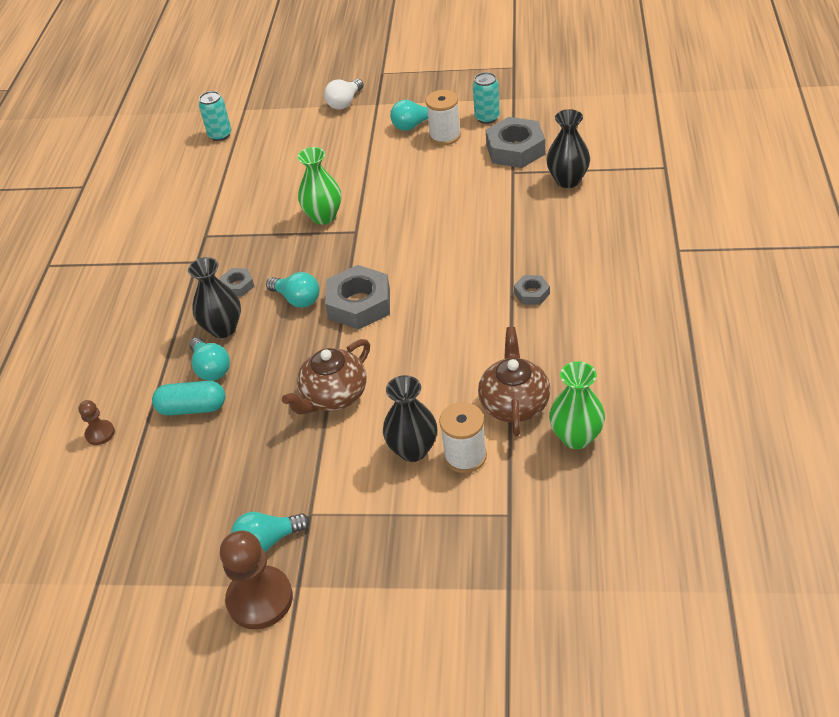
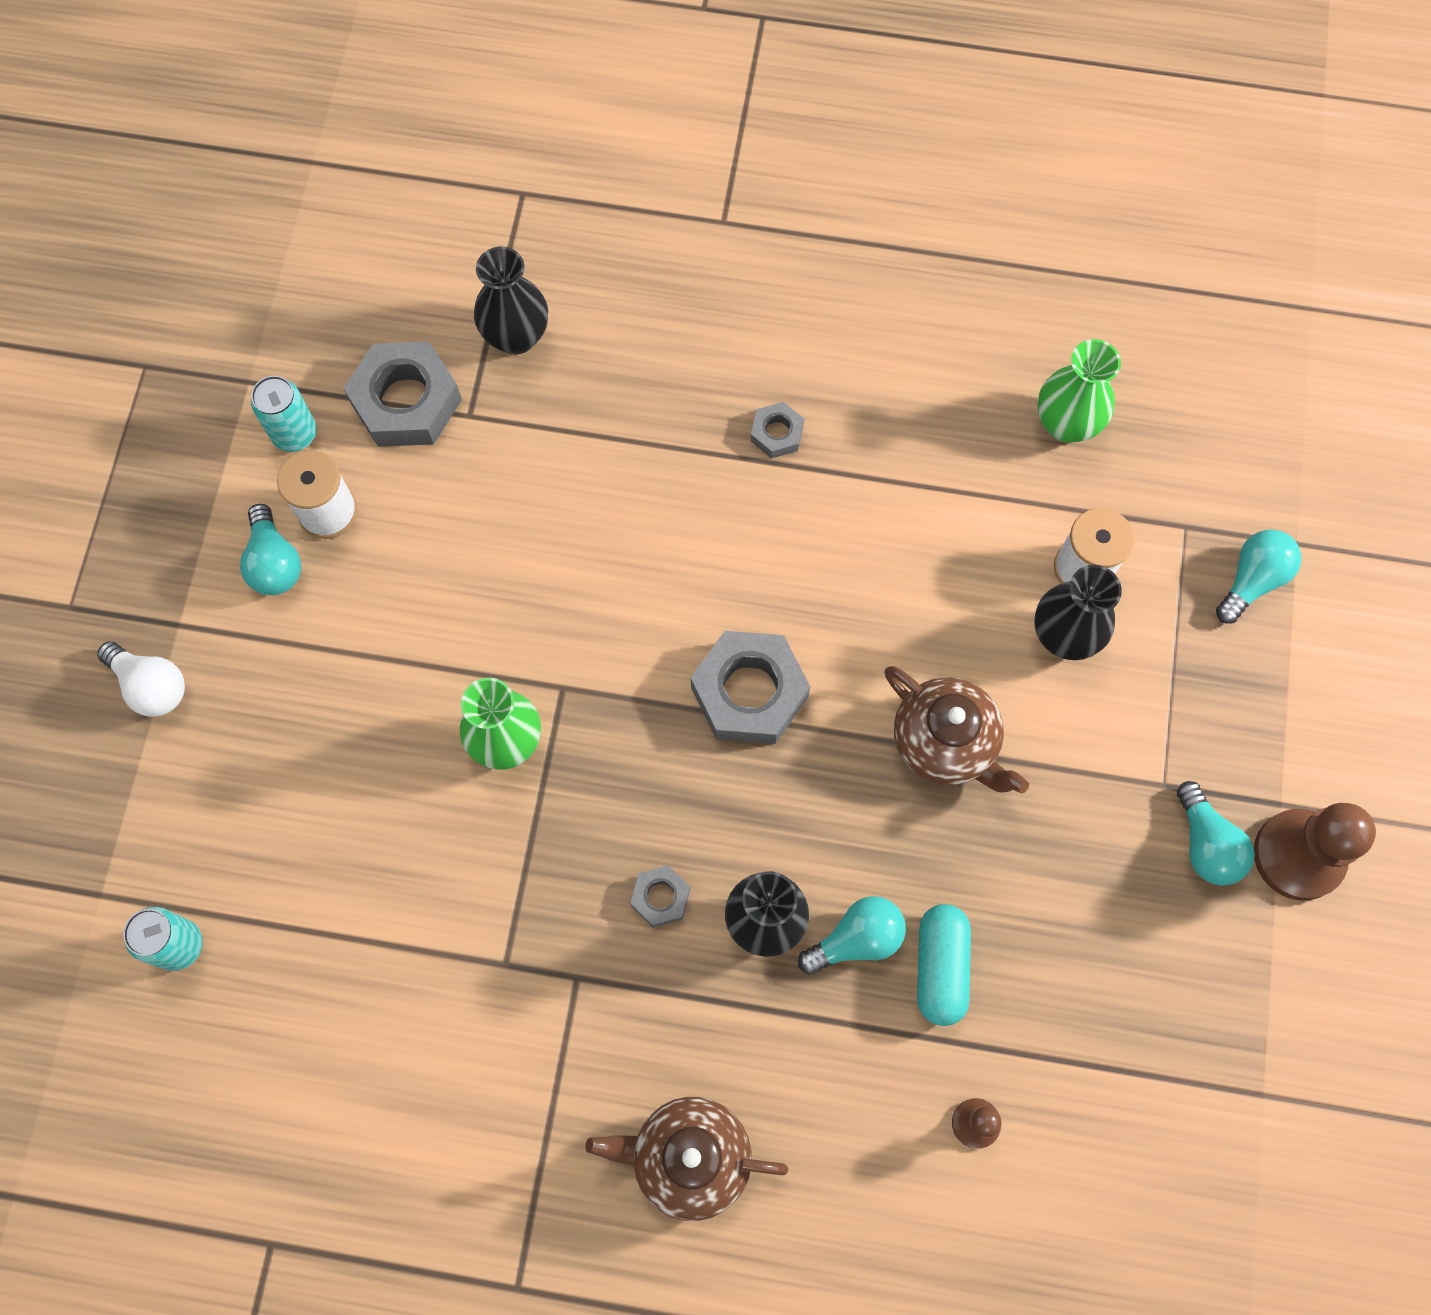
camera: 90 degrees left, 25 degrees up
turquoise light bulb [266,272,319,308] -> turquoise light bulb moved to [1216,530,1301,624]
brown teapot [478,327,550,436] -> brown teapot moved to [585,1097,788,1221]

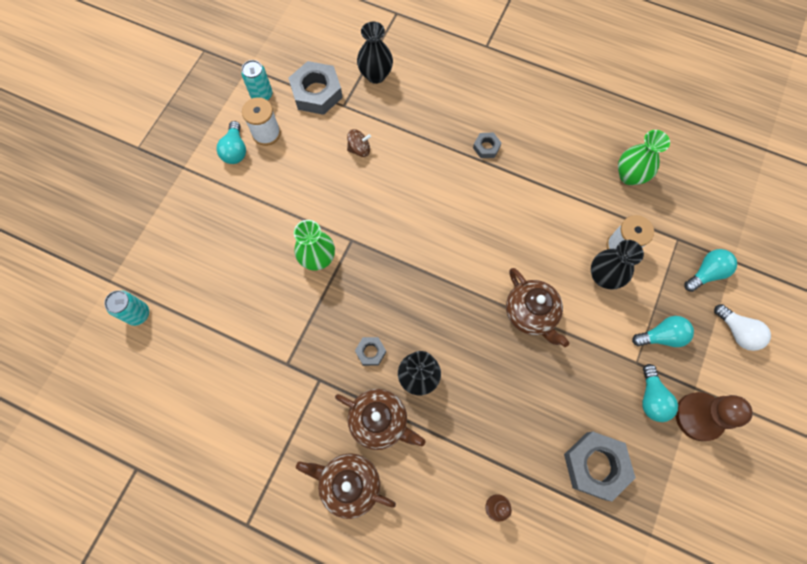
camera: 15 degrees right, 0 degrees up
white light bulb [97,641,185,717] -> white light bulb moved to [714,304,771,351]
grey nut [691,631,810,744] -> grey nut moved to [564,432,636,501]
turquoise light bulb [798,896,906,975] -> turquoise light bulb moved to [632,316,694,347]
turquoise capsule [917,904,971,1026] -> none
none -> brown teapot [335,389,426,450]
none -> brown spinning top [347,129,371,157]

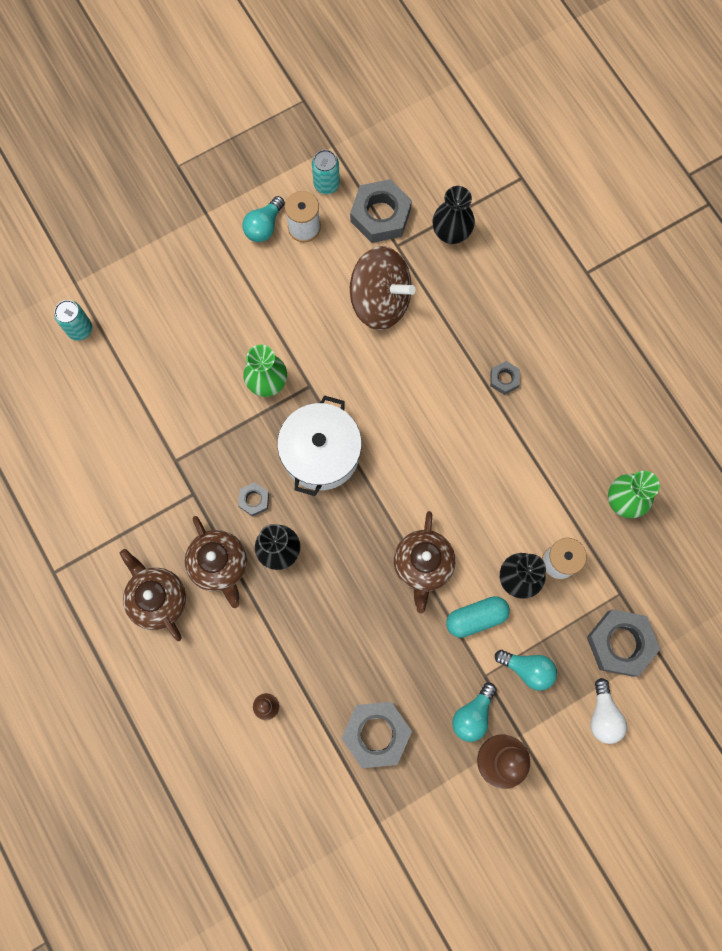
camera: 35 degrees right, 5 degrees up
brown spinning top [347,129,371,157] -> brown spinning top [350,246,415,330], size x2.34
turquoise light bulb [684,249,737,292] -> grey nut [587,609,660,677]
none -> white pot [277,395,362,496]
none -> turquoise capsule [446,596,510,638]

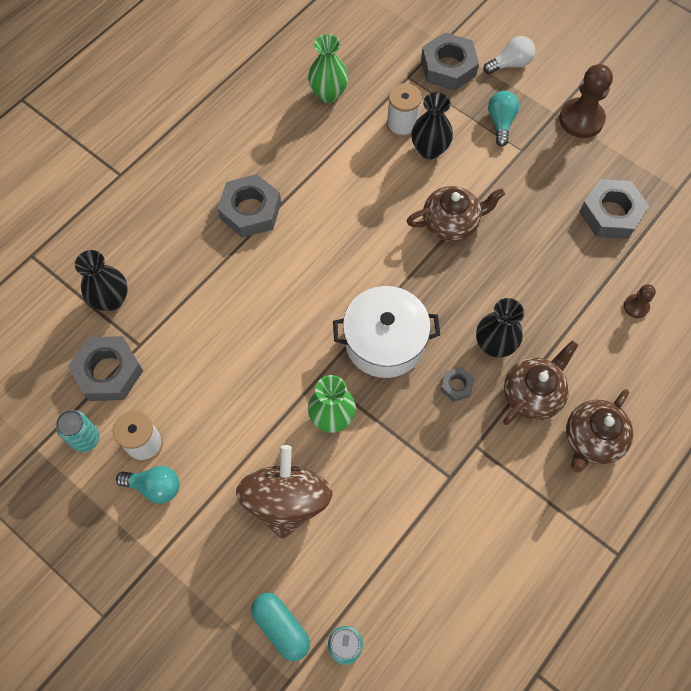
camera: 110 degrees left, 10 degrees down
brown spinning top [350,246,415,330] -> brown spinning top moved to [236,445,333,539]
turquoise capsule [446,596,510,638] -> turquoise capsule moved to [251,593,310,661]
turquoise light bulb [452,683,497,742] -> none
grey nut [490,361,520,395] -> grey nut [217,174,281,238], size x2.00

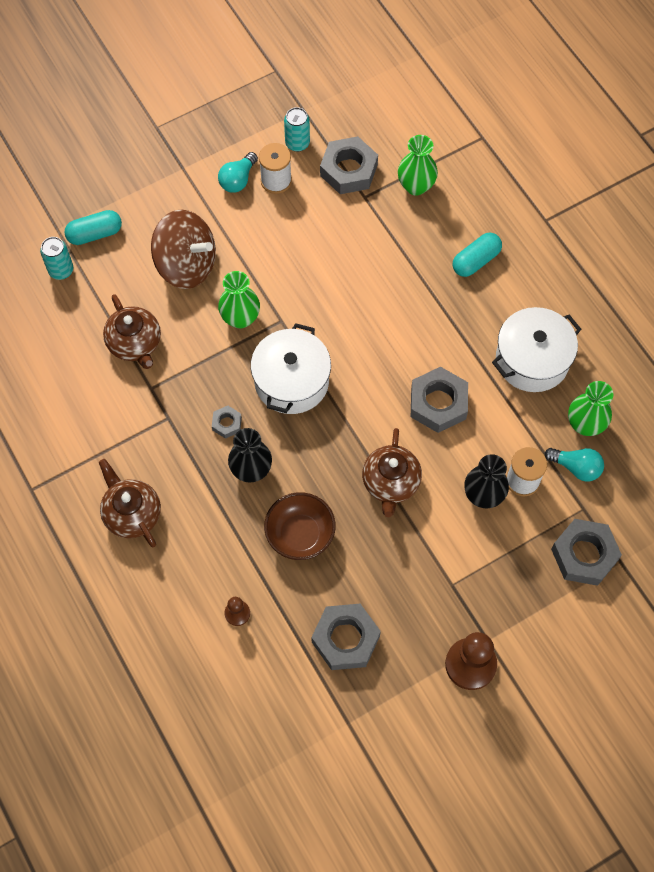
camera: 110 degrees right, 0 degrees up
black vase [75,250,128,311] -> green vase [398,135,438,196]
grey nut [217,174,281,238] -> grey nut moved to [411,367,468,433]
white light bulb [483,36,535,74] -> none
turquoise light bulb [488,91,519,146] -> turquoise light bulb moved to [545,448,604,482]
brown teapot [503,340,578,425] -> brown teapot moved to [103,294,161,369]
none -> brown bowl [264,492,336,560]
none -> turquoise capsule [453,233,502,277]
none -> white pot [492,307,582,392]

